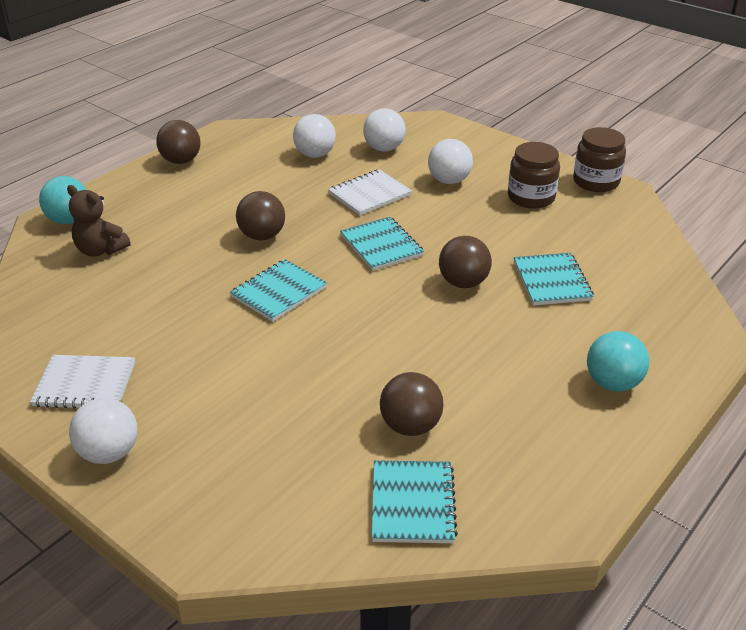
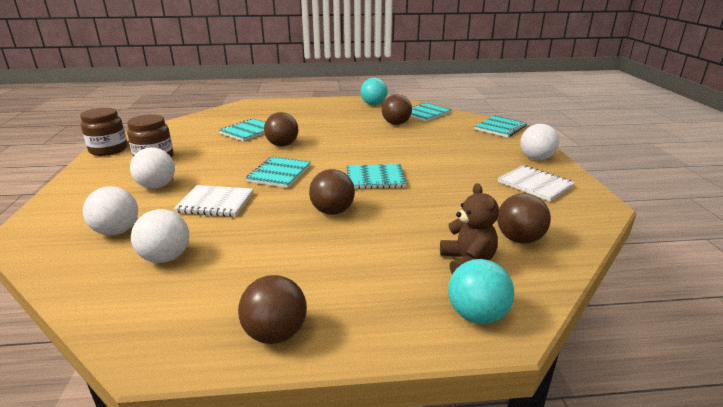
camera: 135 degrees left, 10 degrees down
turquoise ball [587,331,649,391] -> turquoise ball moved to [361,78,388,105]
none -> turquoise notebook [474,115,527,137]
none -> brown ball [497,193,551,244]

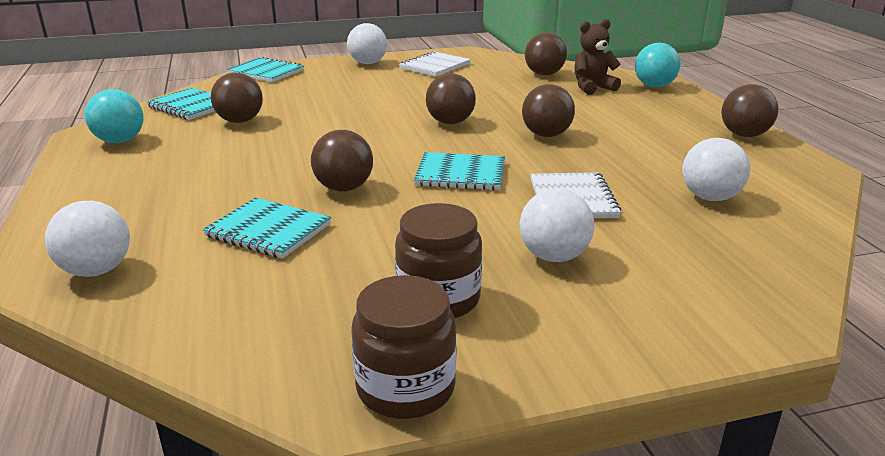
camera: 100 degrees left, 0 degrees up
white ball [83,186,138,235] -> white ball moved to [45,201,130,277]
turquoise notebook [347,164,407,189] -> brown ball [426,73,476,124]

